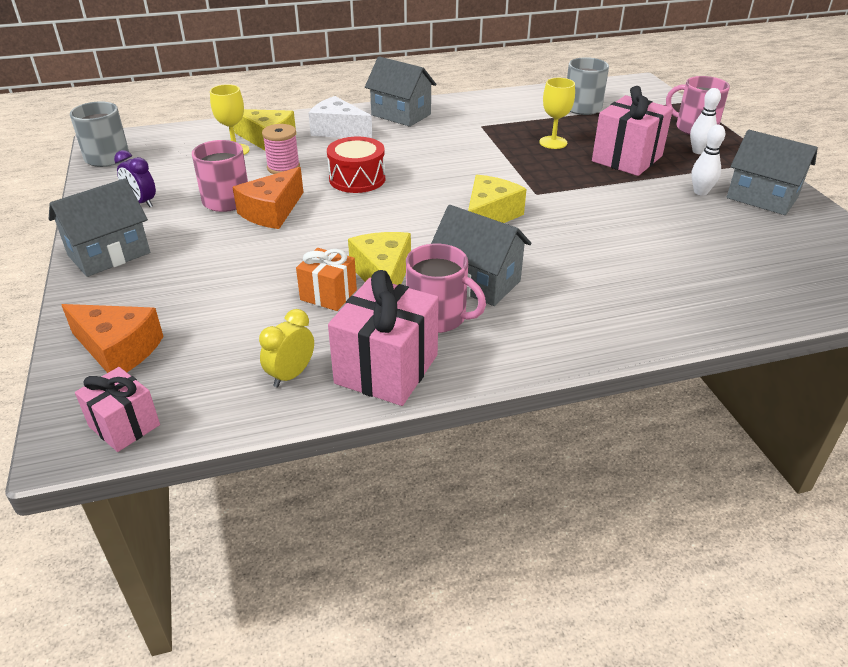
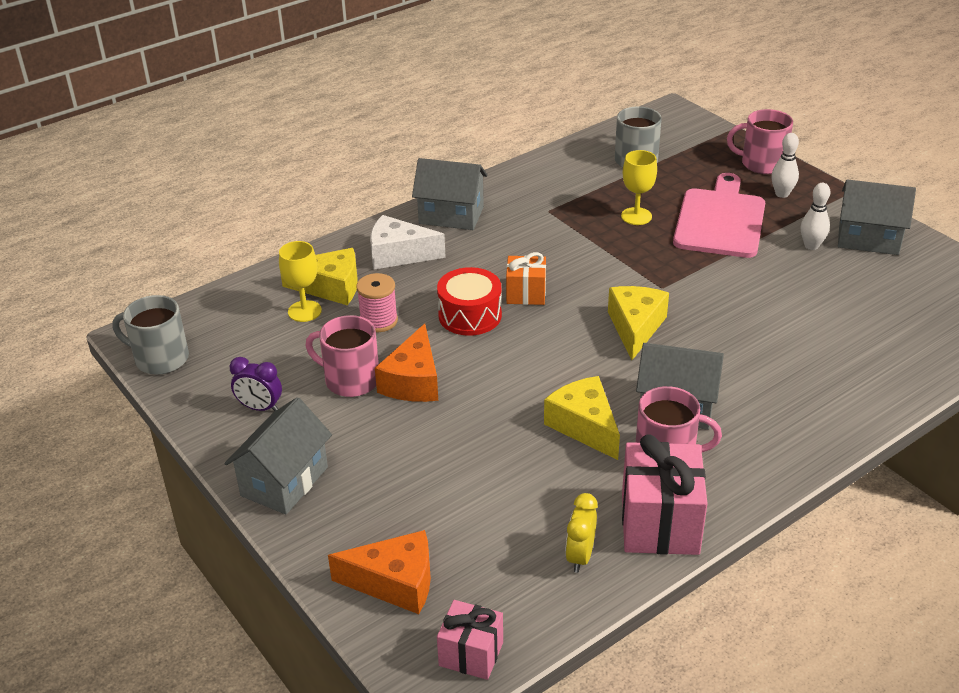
camera: 20 degrees left, 0 degrees up
orange gift [296,248,357,311] -> orange gift moved to [506,252,546,305]
pink gift [592,86,673,176] -> pink cutting board [673,173,765,258]

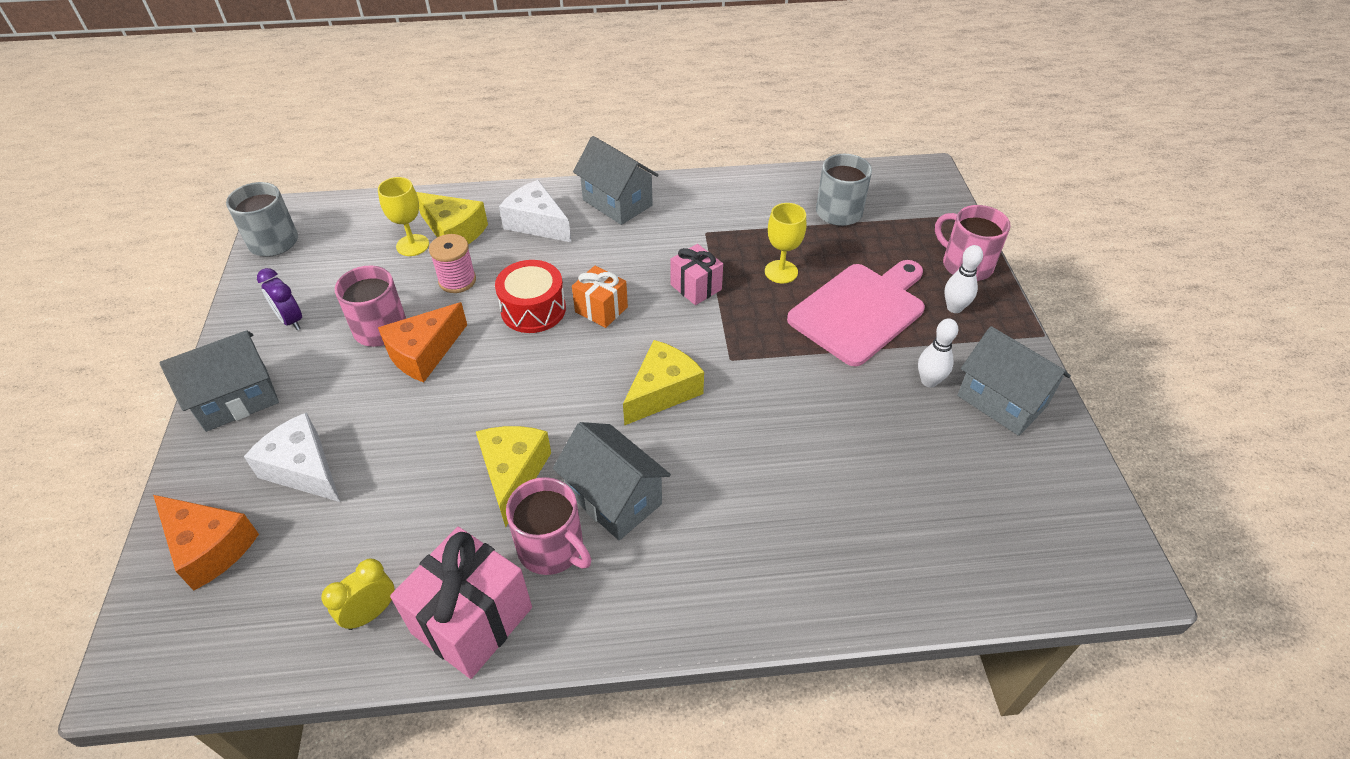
camera: 30 degrees right, 10 degrees up
pink gift [437,600,503,680] -> pink gift moved to [670,244,723,305]
none -> white cheese [244,412,340,502]

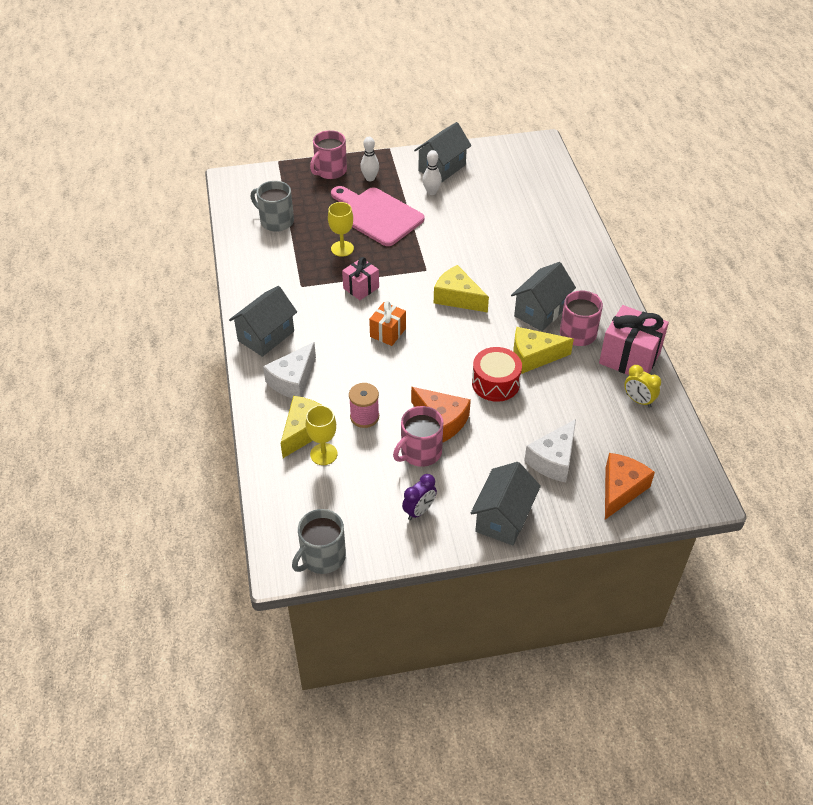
camera: 95 degrees left, 0 degrees up
grey house [159,330,279,432] -> grey house turned 60 degrees clockwise [471,462,541,545]
red drum [495,260,566,333] -> red drum moved to [472,347,522,402]

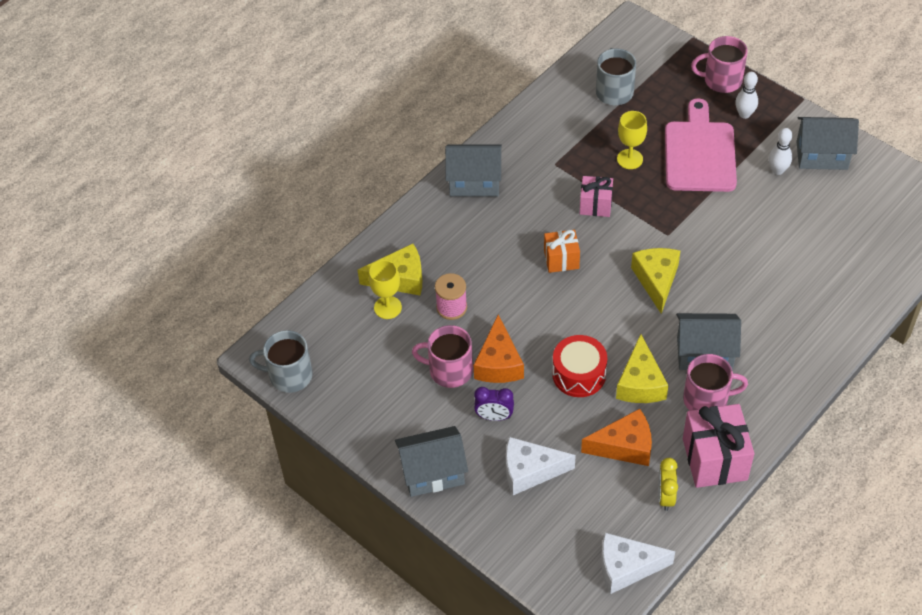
camera: 55 degrees right, 5 degrees up
white cheese [263,342,316,399] -> white cheese moved to [601,533,675,594]
purple clock [402,474,437,520] -> purple clock moved to [474,387,514,421]
yellow cheese [514,327,574,374] -> yellow cheese turned 135 degrees counterclockwise [616,334,669,403]
orange cheese [605,453,655,520] -> orange cheese moved to [581,409,652,466]

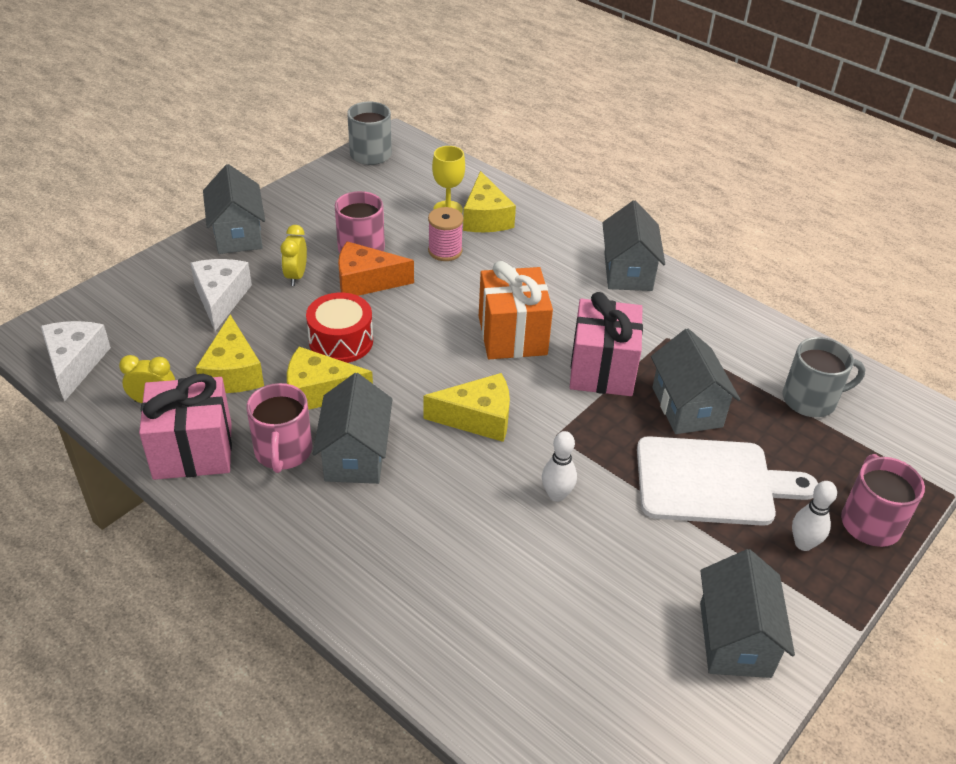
camera: 85 degrees right, 10 degrees down
purple clock [474,387,514,421] -> yellow clock [281,225,307,286]
orange gift [544,230,580,273] -> orange gift [479,261,553,359], size x1.70
pink gift [580,176,613,217] -> pink gift [570,292,643,396], size x1.70
orange cheese [581,409,652,466] -> yellow cheese [196,315,264,393]
yellow goblet [617,111,647,169] -> grey house [651,328,740,434]
pink cutting board [665,98,737,192] -> white cutting board [637,436,818,526]
white bowling pin [769,128,793,175] -> white bowling pin moved to [542,431,577,502]

